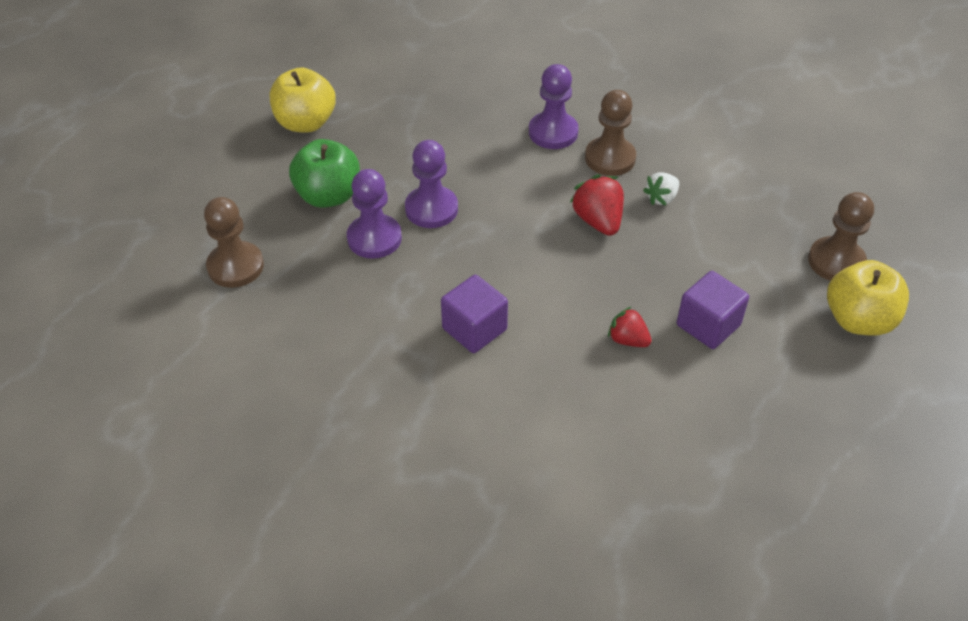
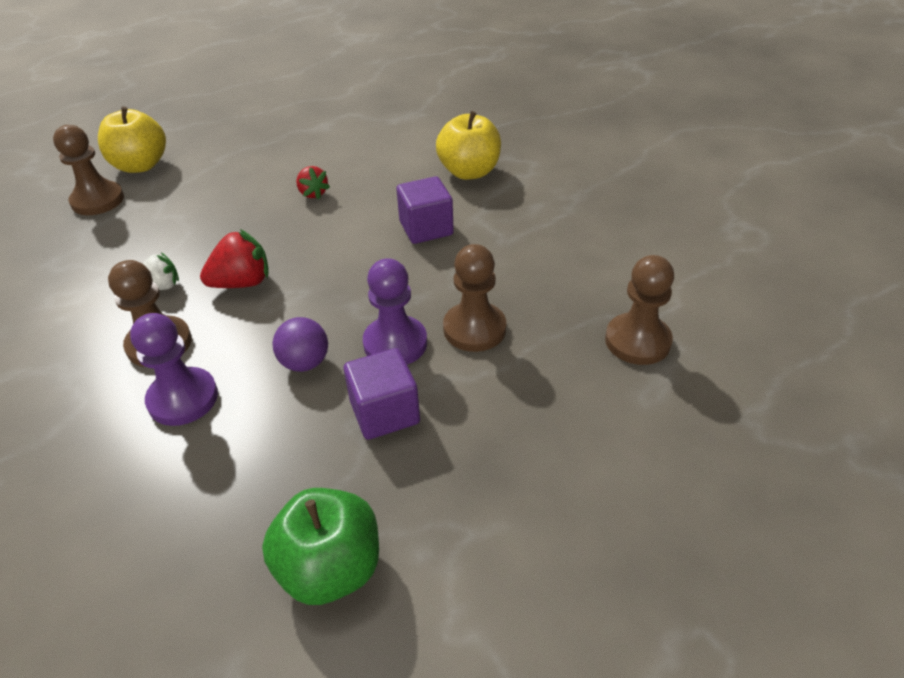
camera: 155 degrees left, 5 degrees down
yellow apple [270,67,336,132] -> yellow apple moved to [436,111,501,180]
green apple [289,139,360,208] -> green apple moved to [262,488,379,605]
purple pawn [347,169,402,259] -> brown pawn [443,244,506,352]
red strawberry [570,174,624,236] -> red strawberry turned 120 degrees counterclockwise [200,229,269,288]
purple cube [677,271,749,349] -> purple cube moved to [344,348,420,440]
none -> purple ball [273,317,328,372]

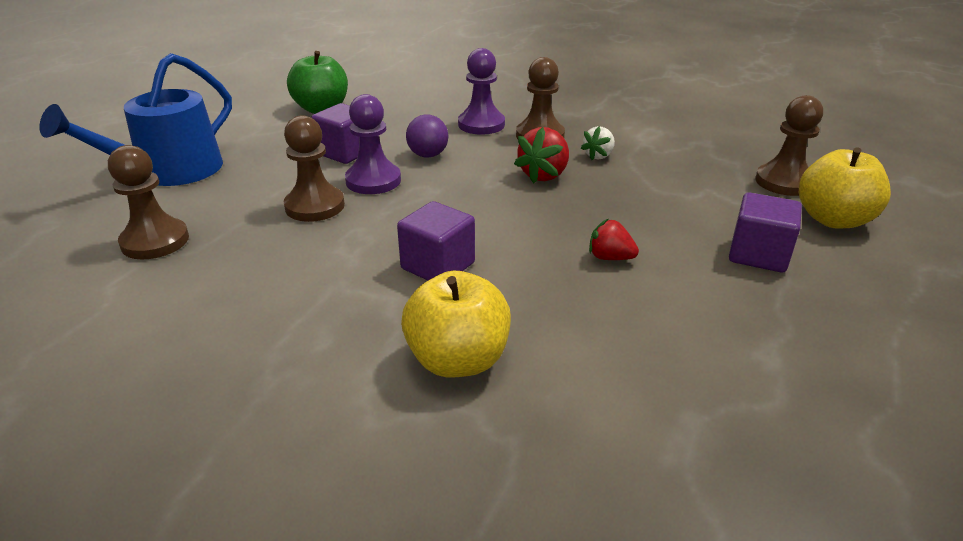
camera: 145 degrees right, 10 degrees down
none -> blue watering can [39,53,232,186]
none -> purple cube [729,192,802,272]

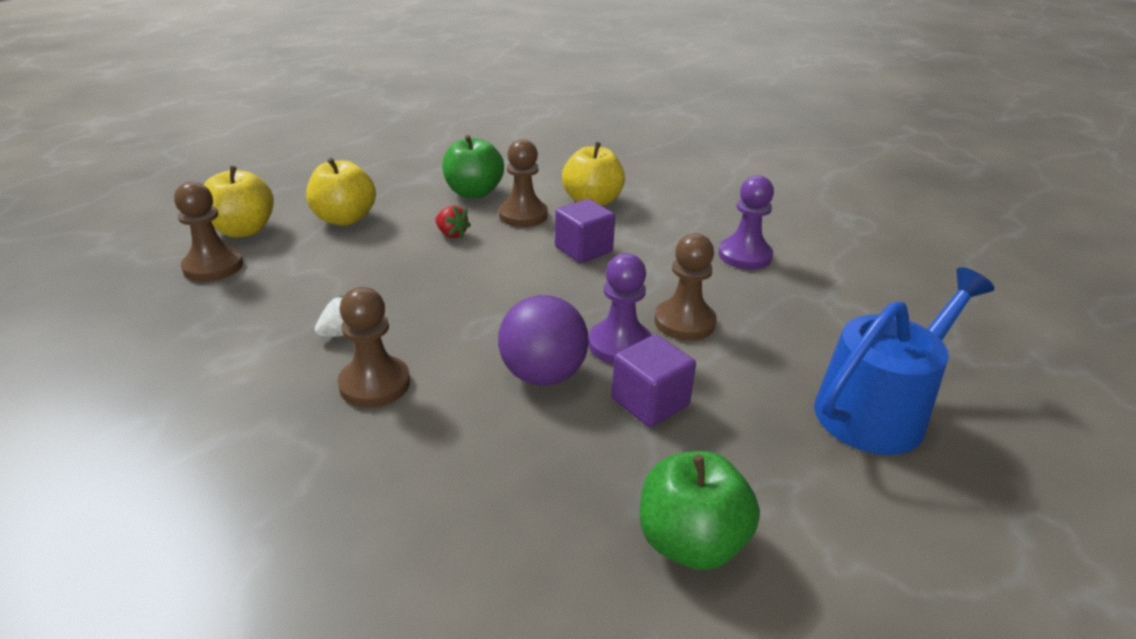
camera: 165 degrees left, 0 degrees up
brown pawn [108,145,189,259] -> brown pawn moved to [499,139,548,227]
purple ball [406,114,448,158] -> purple ball [498,295,589,386], size x1.59
purple pawn [458,48,505,135] -> purple pawn moved to [718,175,774,270]
red strawberry [514,127,569,184] -> none
purple cube [729,192,802,272] -> yellow apple [306,158,376,226]
none -> green apple [442,135,504,198]

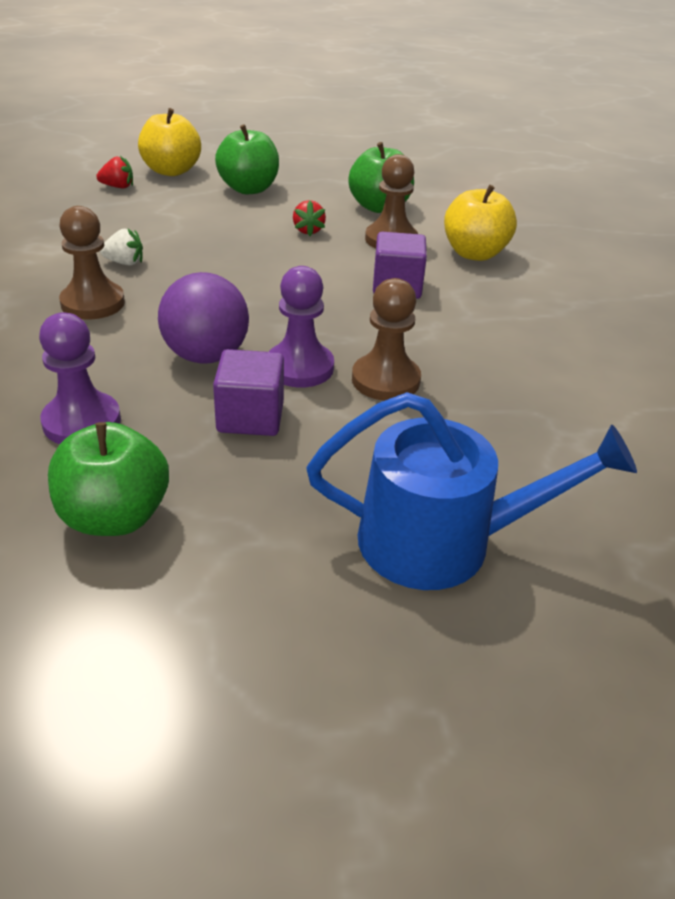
camera: 40 degrees right, 5 degrees up
brown pawn [174,182,243,282] -> red strawberry [96,156,133,188]
yellow apple [306,158,376,226] -> green apple [215,124,279,194]
purple pawn [718,175,774,270] -> purple pawn moved to [39,312,121,444]

